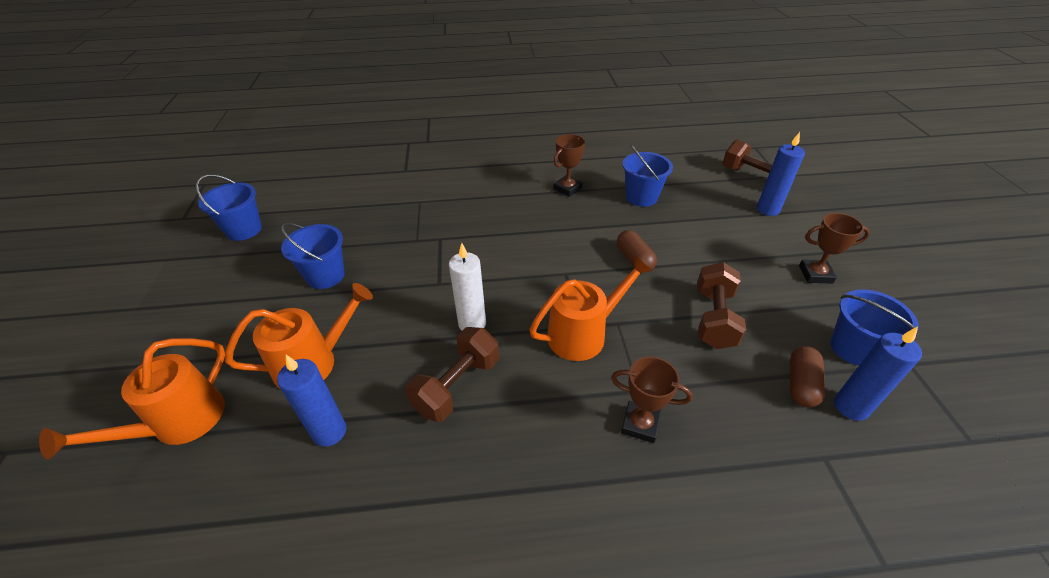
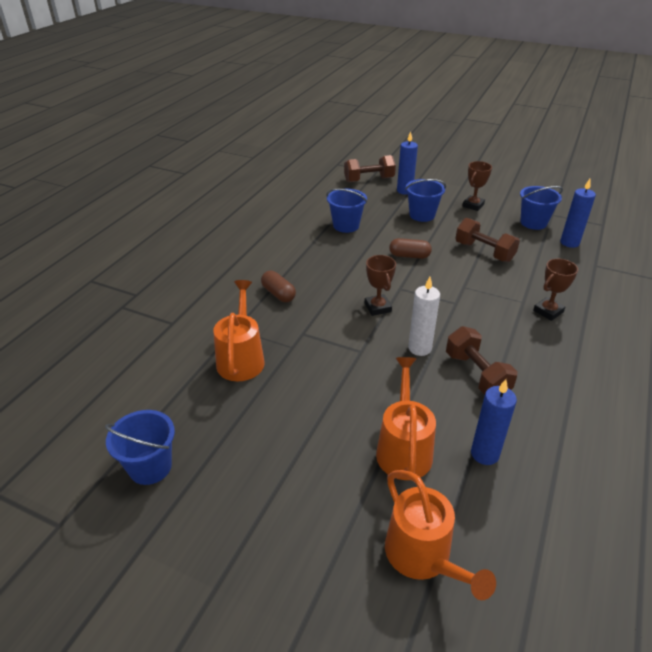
camera: 60 degrees left, 5 degrees down
blue bucket [281,223,345,289] -> blue bucket moved to [405,179,446,222]
orange watering can [529,256,653,361] -> orange watering can moved to [213,280,265,381]
brown trophy [553,134,585,197] -> brown trophy moved to [365,255,396,316]
brown capsule [790,346,825,408] -> brown capsule moved to [261,271,296,302]

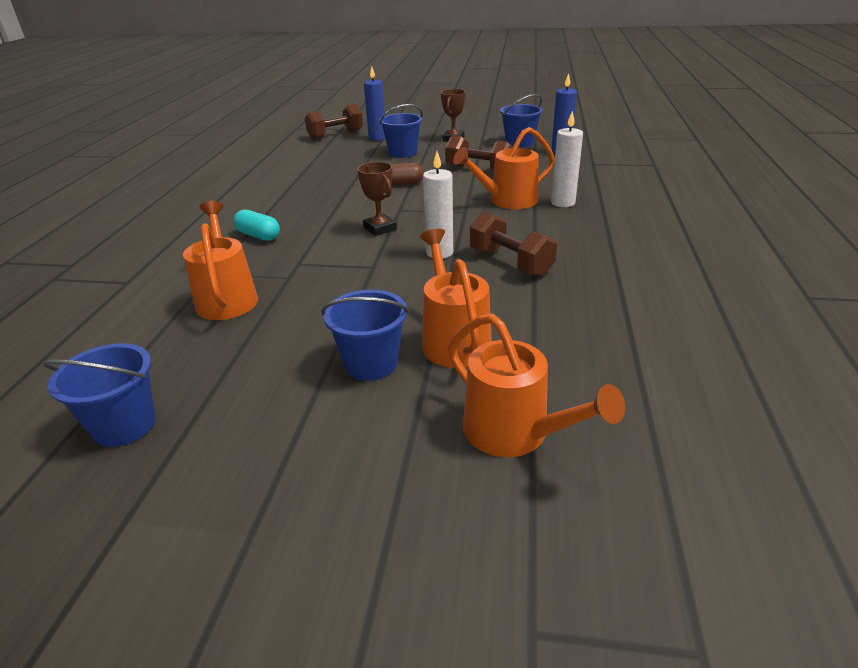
camera: 15 degrees left, 5 degrees down
brown capsule [261,271,296,302] -> turquoise capsule [233,210,280,241]
blue bucket [326,189,367,233] -> blue bucket moved to [321,290,409,380]
blue candle [471,379,517,465] -> none
brown trophy [533,259,578,321] -> white candle [551,111,583,207]
none -> orange watering can [453,127,555,209]

